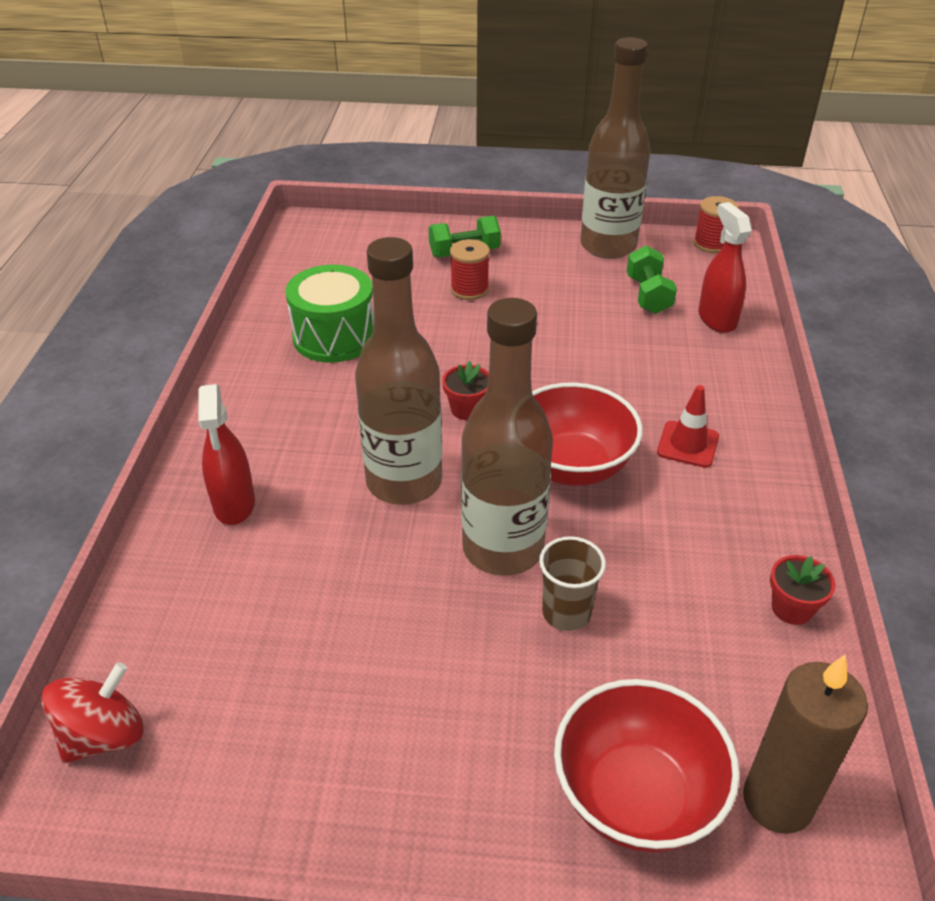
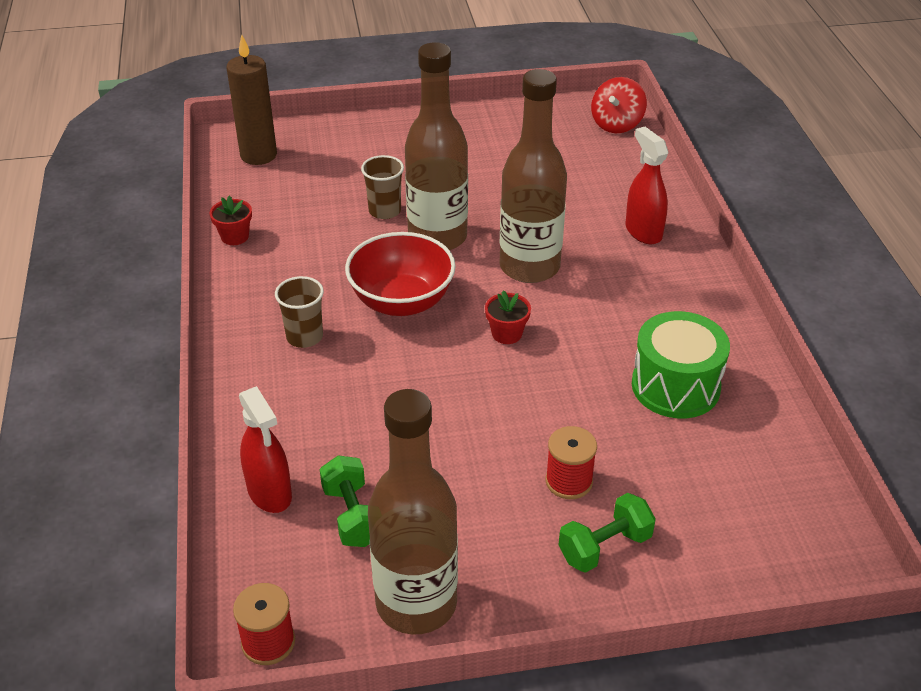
camera: 165 degrees right, 0 degrees up
red bowl [554,679,740,852] -> none
red traffic cone [657,385,719,468] -> brown cup [275,276,324,348]

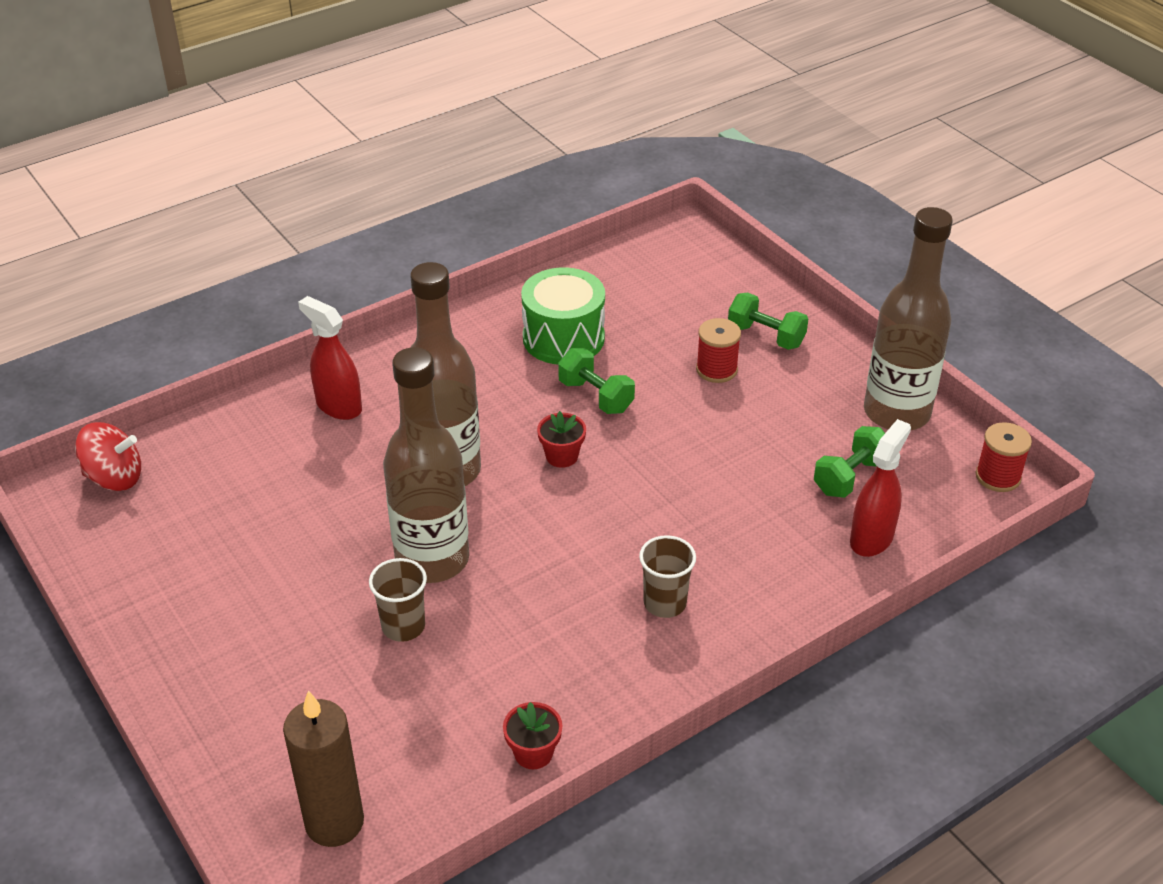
camera: 115 degrees left, 0 degrees up
red bowl [345,232,456,316] -> none
red spray bottle [625,127,669,244] -> red spray bottle turned 90 degrees clockwise [298,296,362,420]
none -> green dumbbell [558,348,635,414]

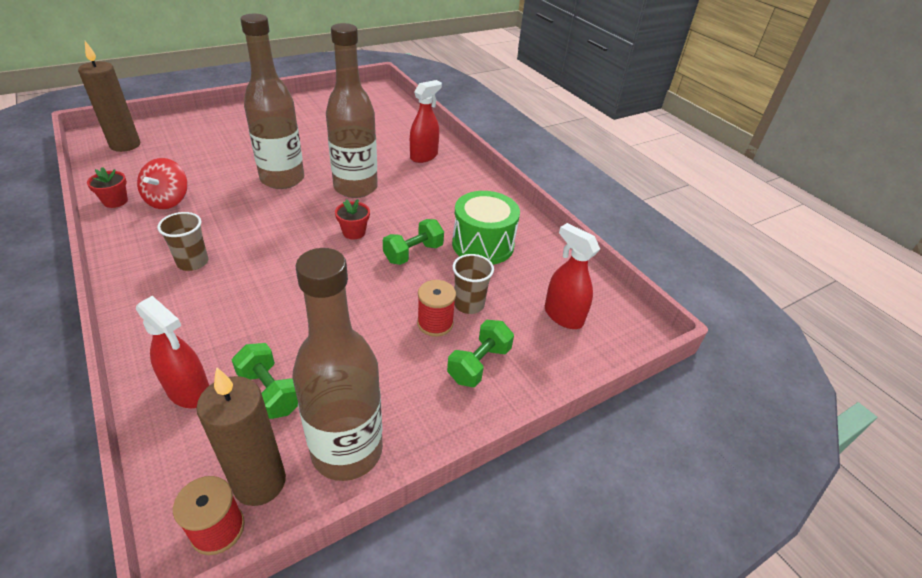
camera: 90 degrees right, 0 degrees up
red spinning top [75,422,141,491] -> red spinning top moved to [137,158,188,209]
brown cup [369,558,427,642] -> brown cup moved to [453,254,494,314]
none -> brown candle [196,367,286,506]
none -> red spray bottle [545,223,600,329]

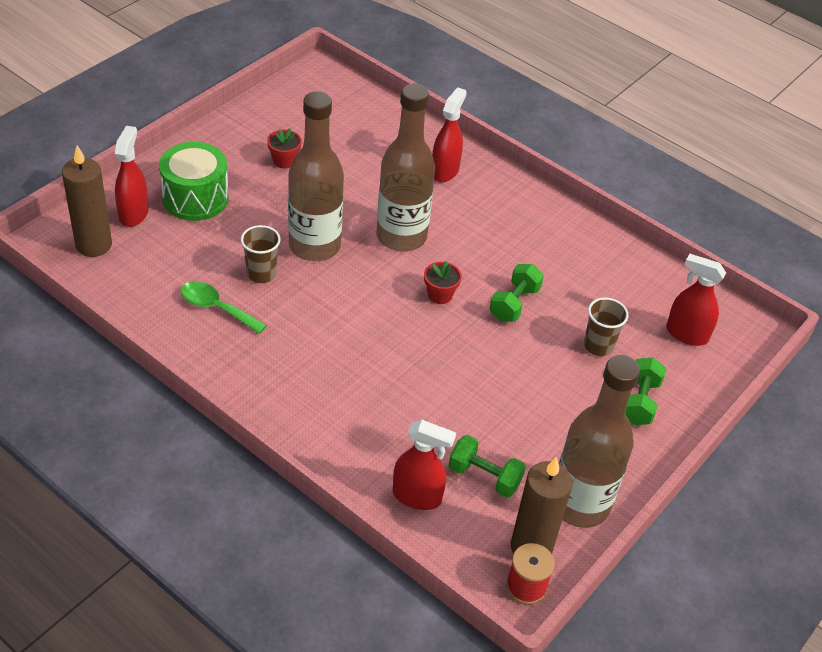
camera: 20 degrees left, 5 degrees up
red flower pot [87,167,128,208] -> red flower pot moved to [267,128,302,168]
red spinning top [137,158,188,209] -> green spoon [181,281,267,334]
brown cup [157,212,209,271] -> brown cup moved to [241,225,281,283]
red spool [417,280,456,337] -> none
green drum [452,191,520,265] -> green drum moved to [159,142,229,221]
none -> red spray bottle [115,126,149,227]

